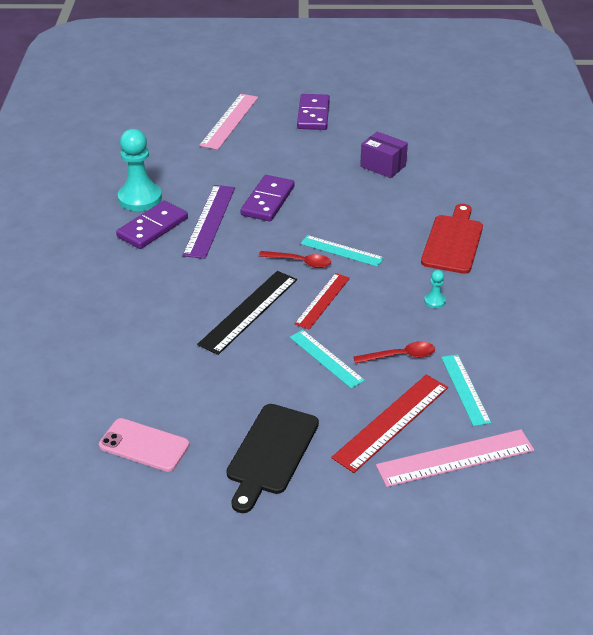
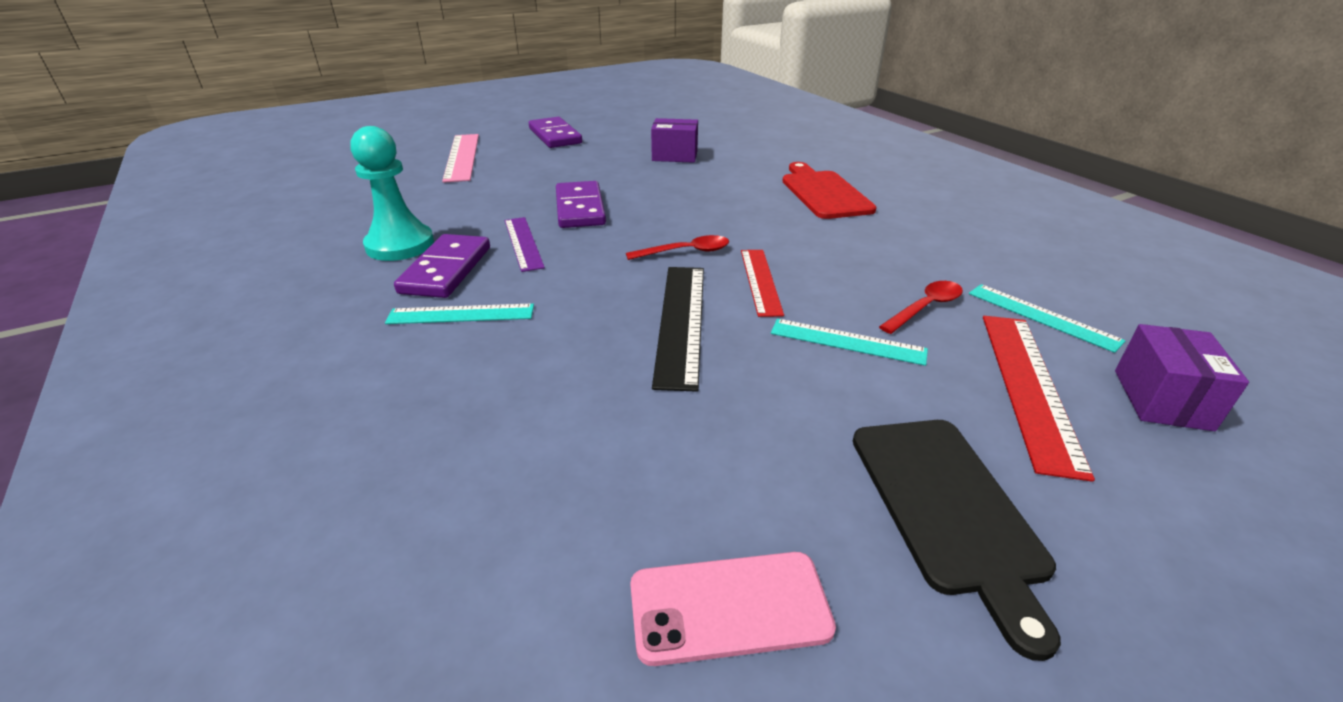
camera: 30 degrees left, 5 degrees down
purple ruler [183,185,235,259] -> purple ruler [505,217,545,272], size x0.66
turquoise ruler [300,235,384,267] -> turquoise ruler moved to [385,304,534,324]
pink ruler [376,429,534,487] -> purple box [1115,324,1249,431]
turquoise pawn [424,270,446,308] -> none

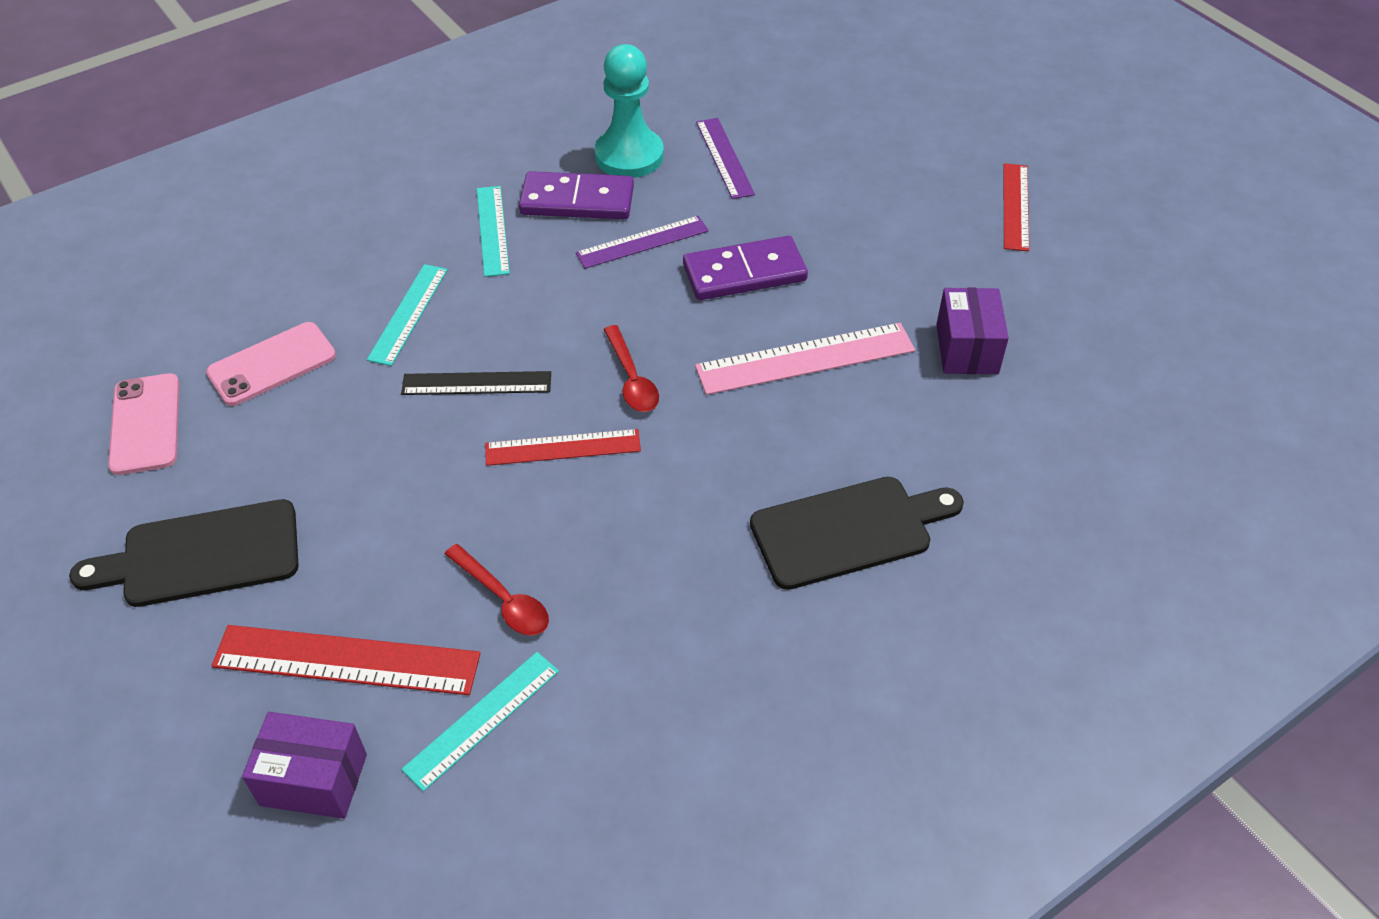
camera: 85 degrees right, 15 degrees up
pink ruler [442,134,479,183] -> pink ruler moved to [695,323,915,395]
purple domino [529,117,582,148] -> red ruler [1003,163,1029,251]
black ruler [652,267,704,392] -> black ruler [401,371,551,395], size x0.66
turquoise ruler [771,319,928,366] -> turquoise ruler moved to [367,264,448,366]
red cutting board [782,162,877,219] -> black cutting board [750,477,964,590]
none -> pink phone [206,322,336,406]
none -> purple ruler [696,118,755,199]

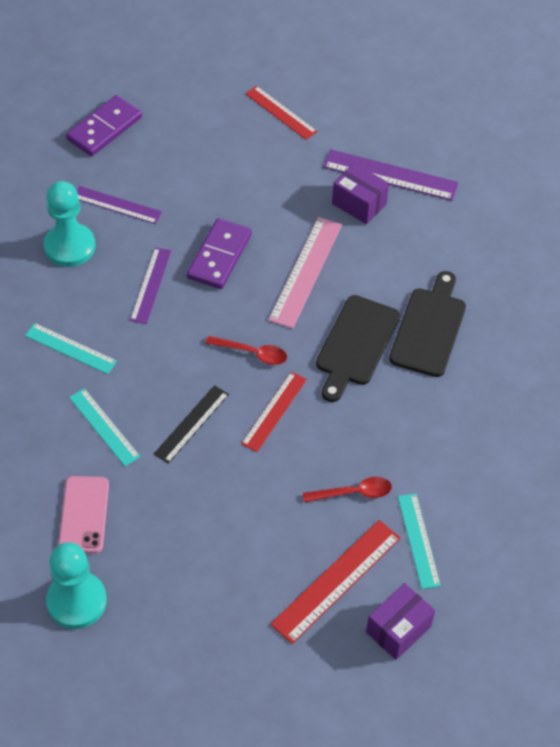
camera: 55 degrees left, 5 degrees up
black cutting board [69,499,299,607] -> black cutting board moved to [316,295,400,402]
pink phone [108,373,180,475] -> turquoise pawn [46,542,107,629]
purple domino [519,171,634,219] -> purple domino moved to [66,95,142,156]
none -> purple ruler [323,149,459,201]

